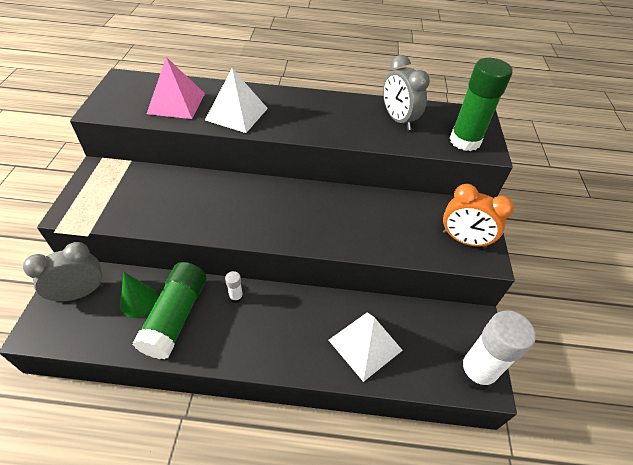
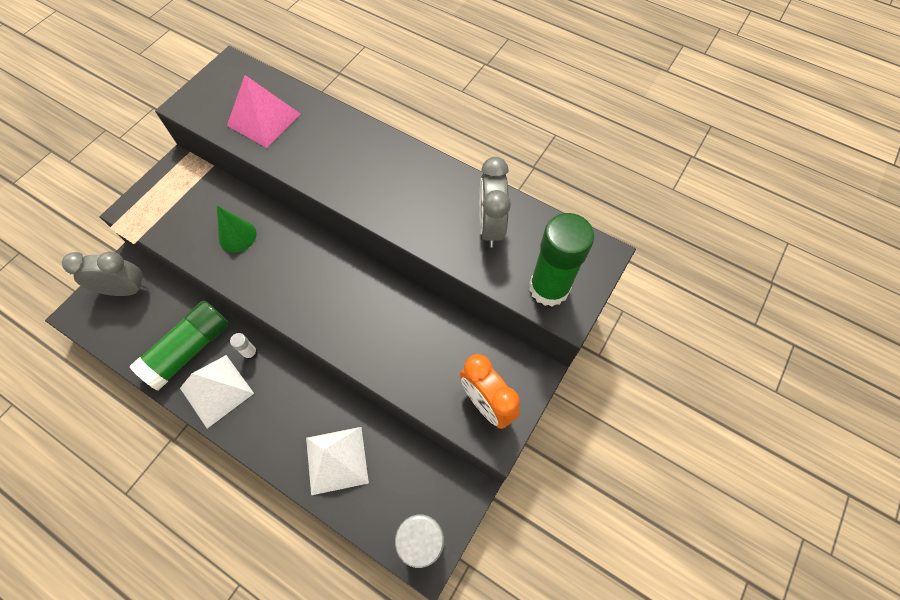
camera: 30 degrees right, 15 degrees up
green cone [120,272,158,318] -> green cone moved to [217,206,256,253]
white pyramid [205,68,268,133] -> white pyramid moved to [180,355,254,428]

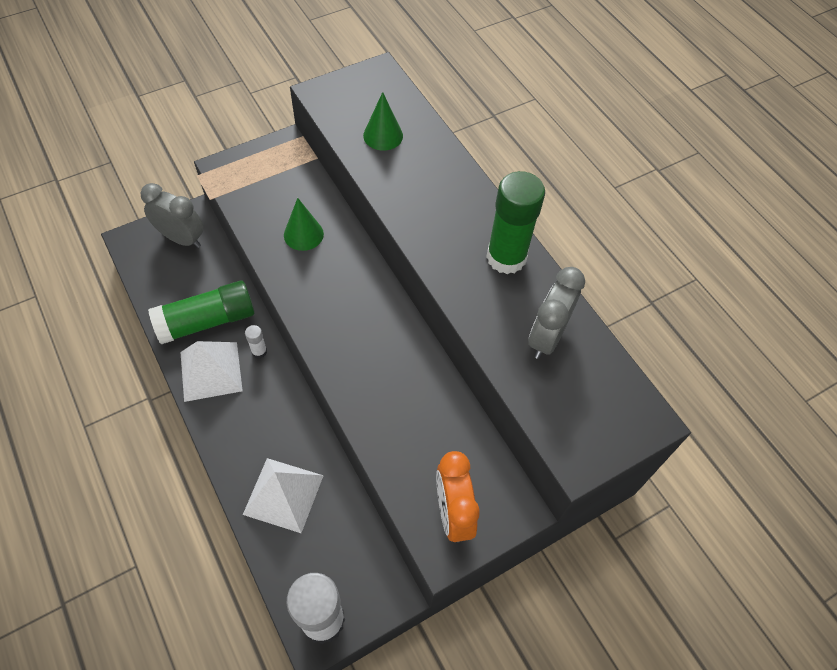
camera: 25 degrees right, 5 degrees down
pink pyramid [227,75,300,148] -> green cone [363,92,403,151]
green glue stick [529,213,594,307] -> green glue stick moved to [486,171,545,274]

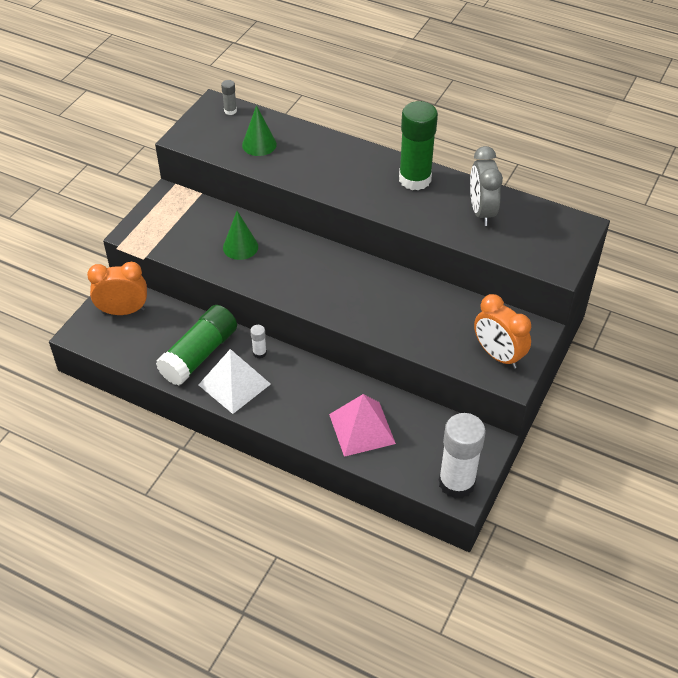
camera: 30 degrees left, 10 degrees down
grey clock [141,183,204,248] -> orange clock [87,262,147,315]
white pyramid [243,458,324,533] -> pink pyramid [329,394,396,457]
none -> grey glue stick [221,80,237,115]

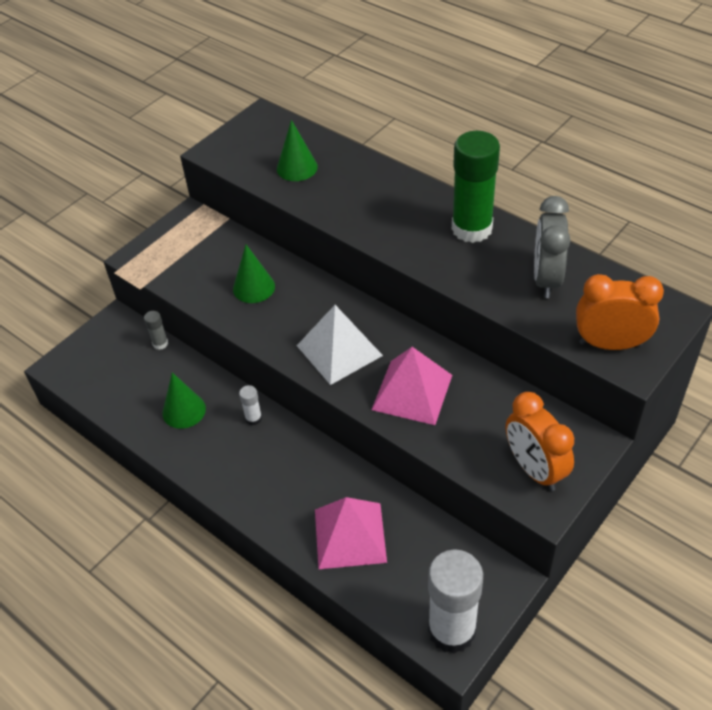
camera: 15 degrees right, 0 degrees up
orange clock [87,262,147,315] -> orange clock moved to [576,274,664,350]
green glue stick [156,305,237,386] -> green cone [162,372,206,429]
white pyramid [198,349,271,414] -> white pyramid moved to [297,305,383,385]
grey glue stick [221,80,237,115] -> grey glue stick moved to [144,311,168,350]
none -> pink pyramid [372,347,452,425]

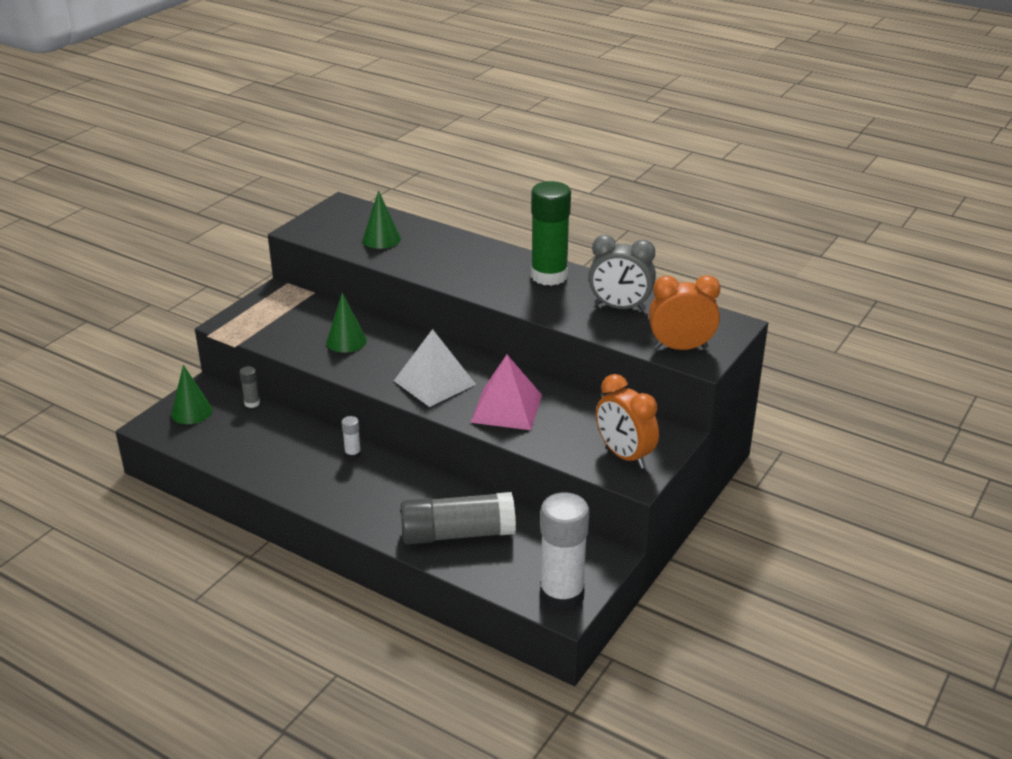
camera: 10 degrees left, 15 degrees down
green cone [162,372,206,429] -> green cone moved to [171,365,213,424]
pink pyramid [315,497,387,569] -> grey glue stick [400,492,516,544]
grey clock [534,196,570,298] -> grey clock turned 75 degrees counterclockwise [588,235,656,311]

